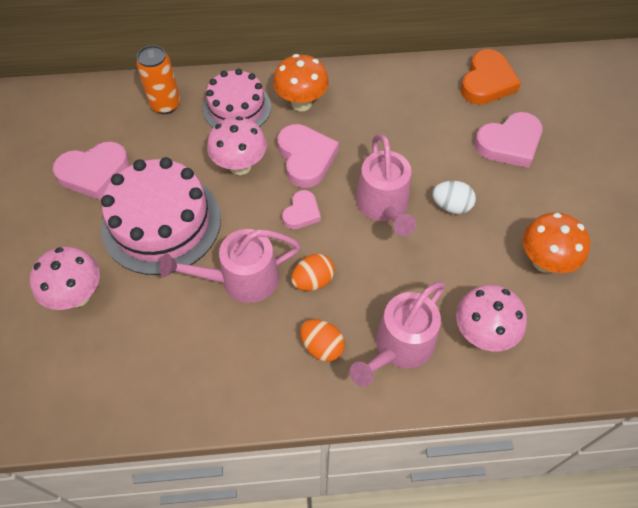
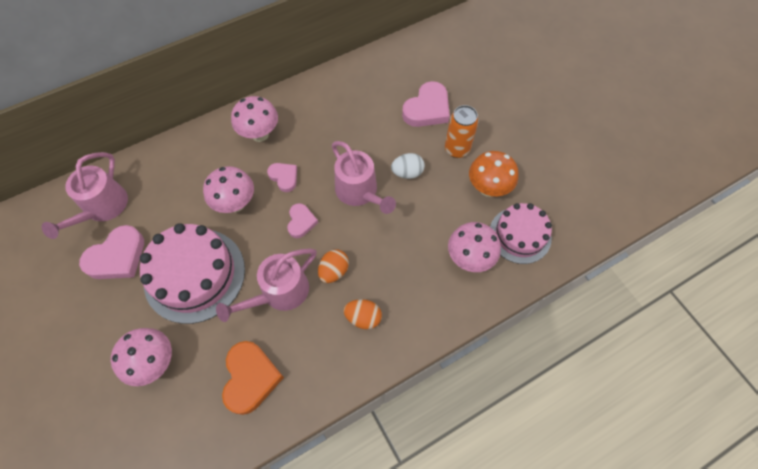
camera: 25 degrees left, 5 degrees up
orange can [136,45,180,114] -> orange can moved to [445,105,479,158]
pink cake [203,69,271,128] -> pink cake moved to [490,203,552,264]
orange mushroom [273,54,329,112] -> pink mushroom [231,96,278,142]
pink heart [277,124,339,188] -> pink heart [267,163,297,192], size x0.59
pink watering can [350,281,446,387] -> pink watering can moved to [42,152,128,239]
orange heart [460,49,521,105] -> orange heart moved to [222,341,284,415]

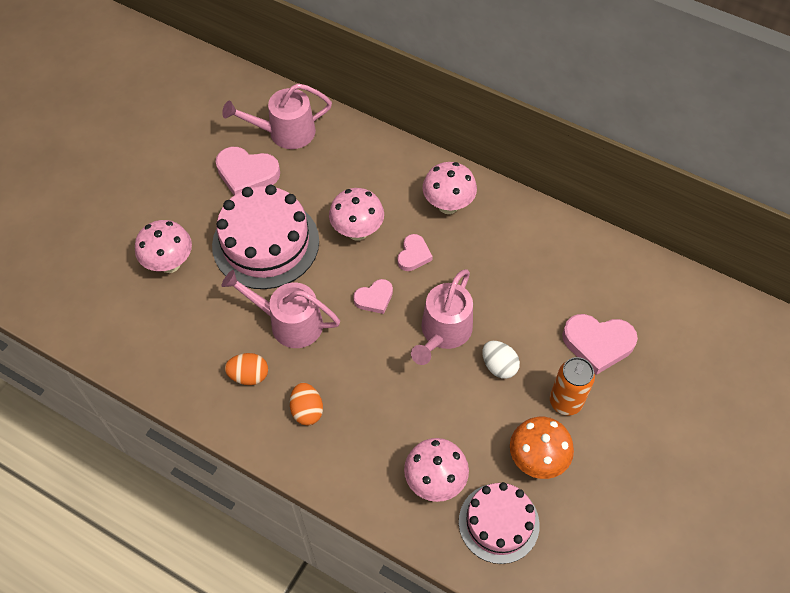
camera: 60 degrees right, 5 degrees down
orange heart [222,341,284,415] -> none
orange egg [318,249,349,283] -> orange egg moved to [225,353,268,385]

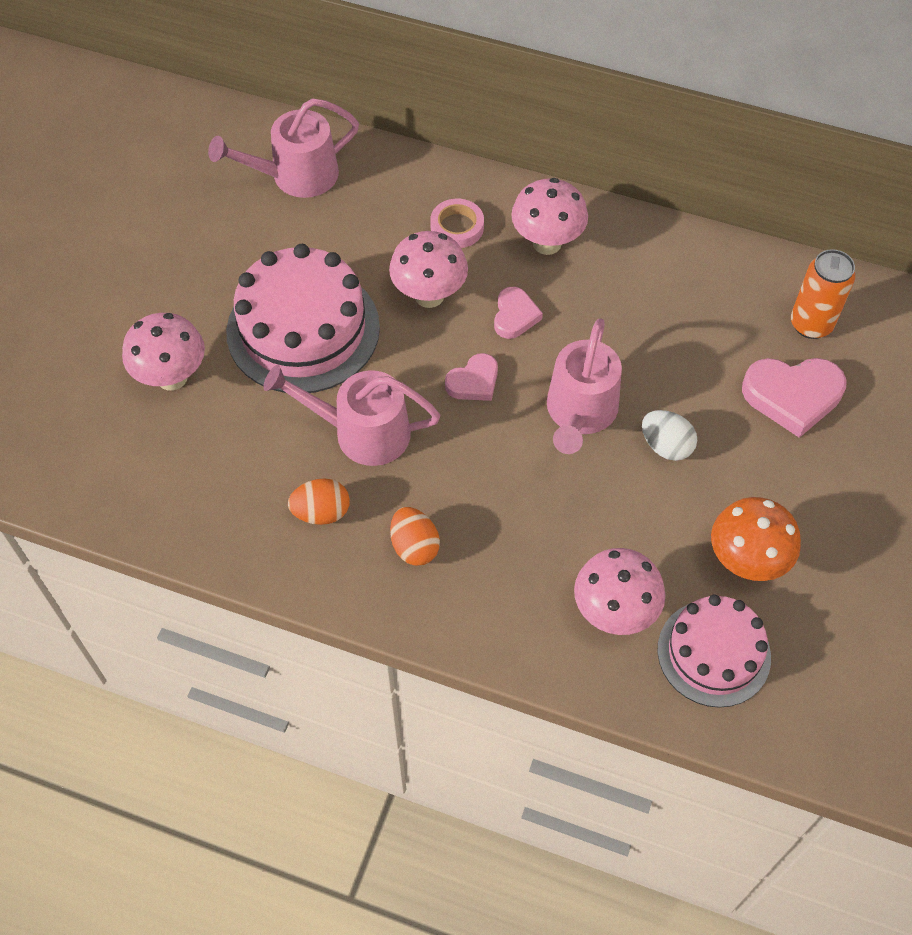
camera: 10 degrees left, 0 degrees up
pink heart [215,147,280,195] -> none
orange can [550,357,595,415] -> orange can moved to [791,249,855,339]
none -> pink tape [430,199,484,248]

